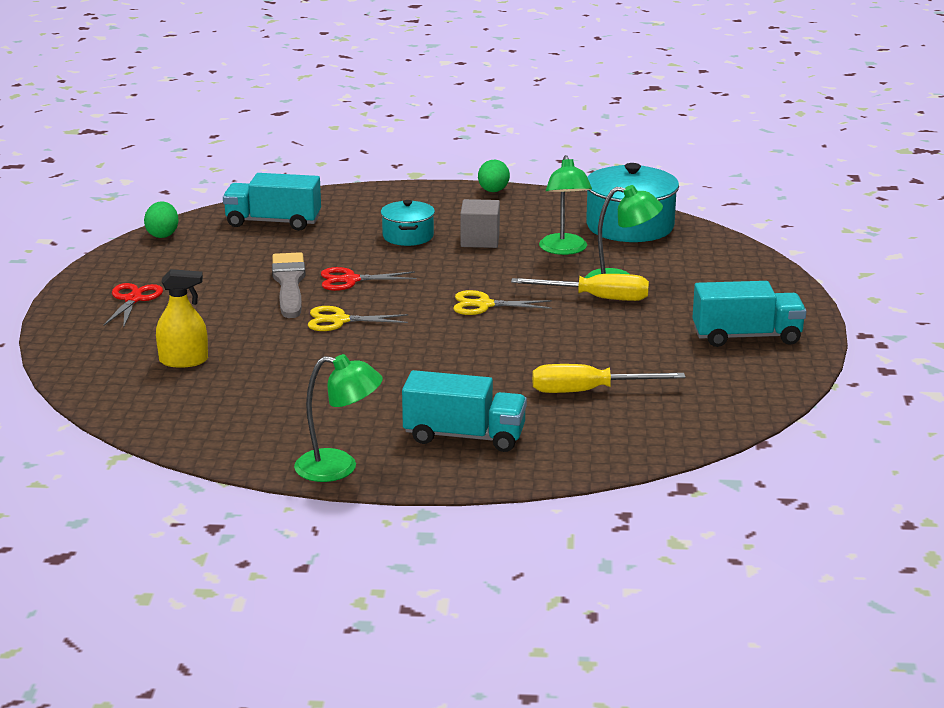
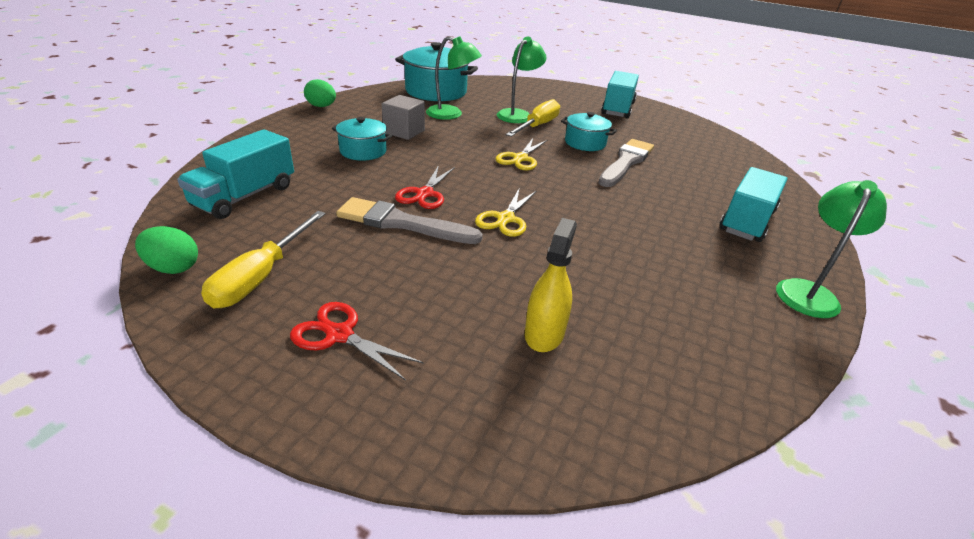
camera: 70 degrees left, 10 degrees up
yellow screwdriver [532,364,685,393] -> yellow screwdriver moved to [201,211,326,308]
none -> turquoise pot [561,112,617,151]
none -> grey brush [598,139,654,187]

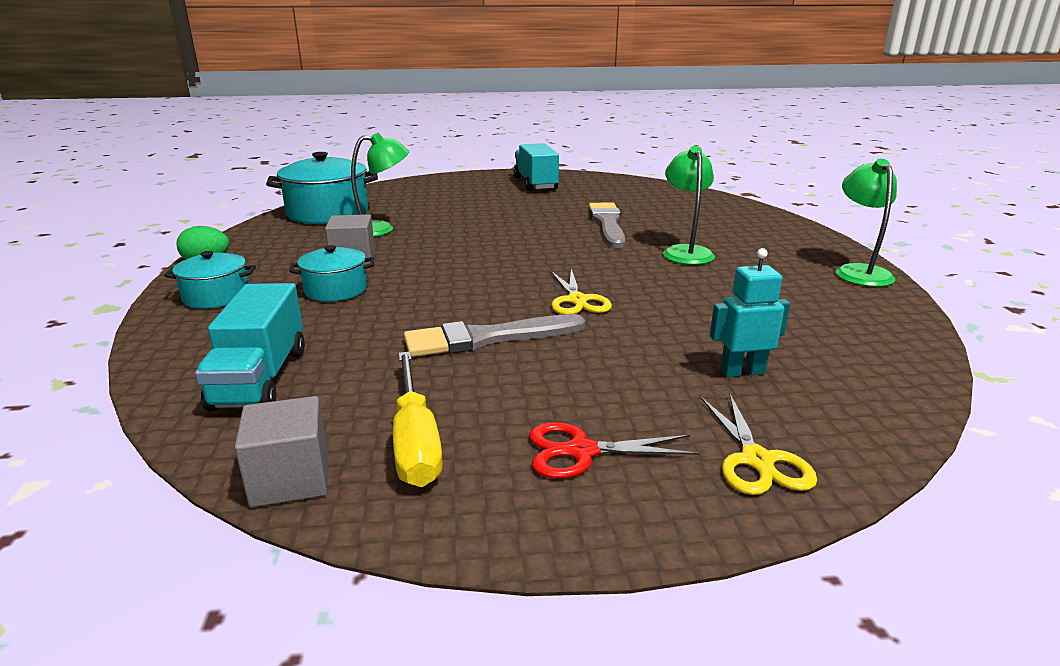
camera: 30 degrees left, 10 degrees down
green egg [135,226,198,274] -> grey cube [235,396,328,507]
red scissors [395,165,455,209] -> none
yellow scissors [495,138,547,170] -> yellow scissors moved to [701,394,817,495]
green lamp [497,37,546,123] -> green lamp moved to [663,146,715,265]
yellow screwdriver [506,99,560,137] -> none
yellow spray bottle [525,218,577,352] -> turquoise robot [710,248,790,378]
turquoise pot [561,112,617,151] -> turquoise pot moved to [164,251,256,309]
turquoise truck [719,167,788,242] -> none

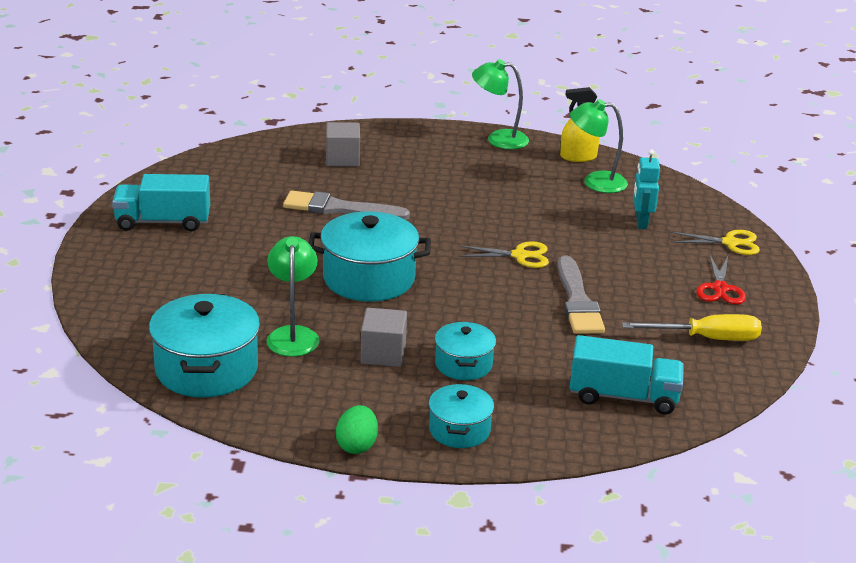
camera: 80 degrees left, 5 degrees up
grey cube [235,396,328,507] -> grey cube moved to [326,122,360,167]
green lamp [663,146,715,265] -> green lamp moved to [570,99,628,193]
none -> turquoise pot [309,212,431,302]
none -> yellow spray bottle [560,87,600,162]

